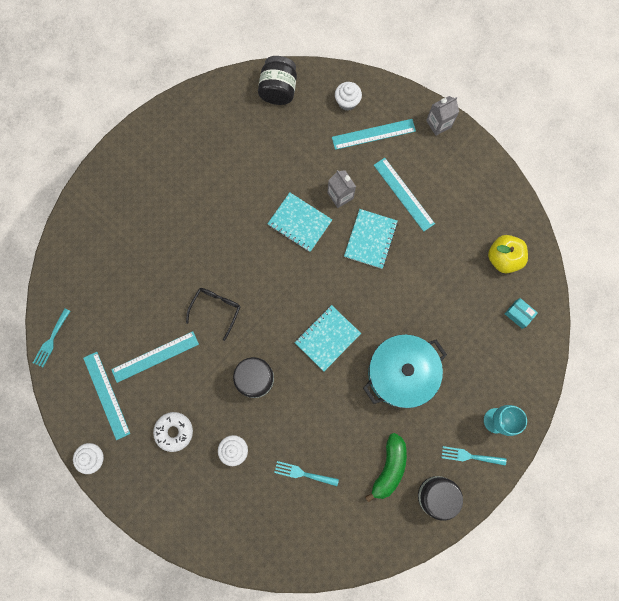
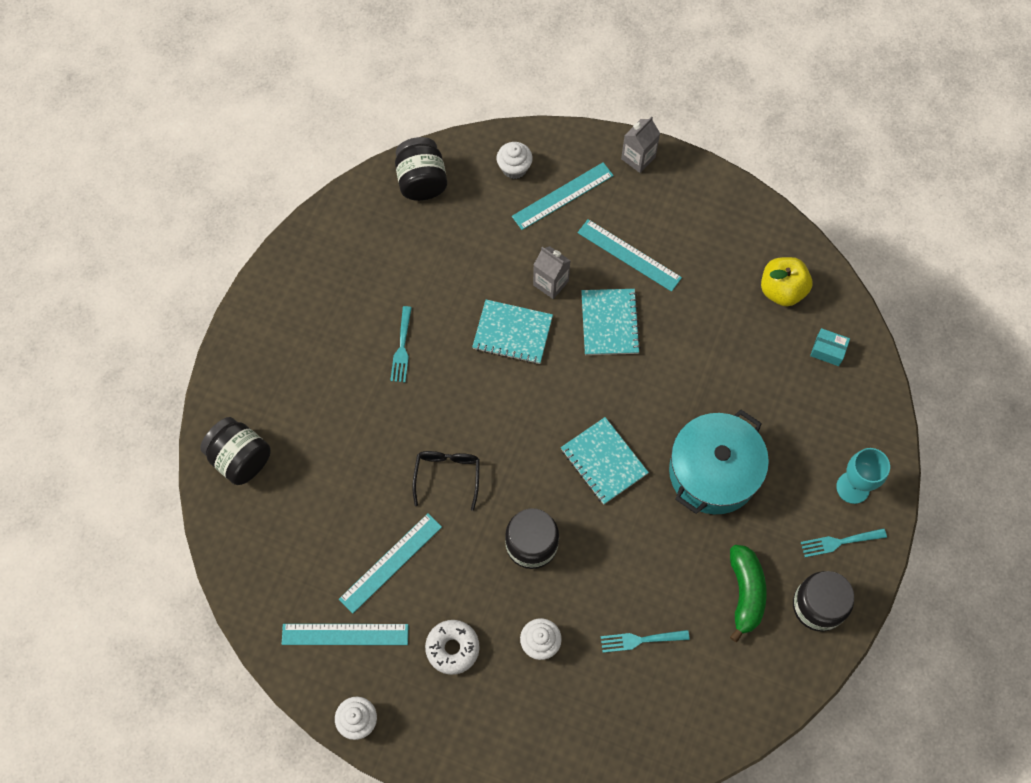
camera: 20 degrees left, 10 degrees down
turquoise fork [33,308,70,368] -> turquoise fork moved to [390,306,412,382]
turquoise ruler [83,352,130,440] -> turquoise ruler turned 45 degrees counterclockwise [282,624,409,645]
turquoise notebook [294,305,361,371] -> turquoise notebook turned 60 degrees counterclockwise [561,417,649,505]
none -> black jar [200,417,271,485]

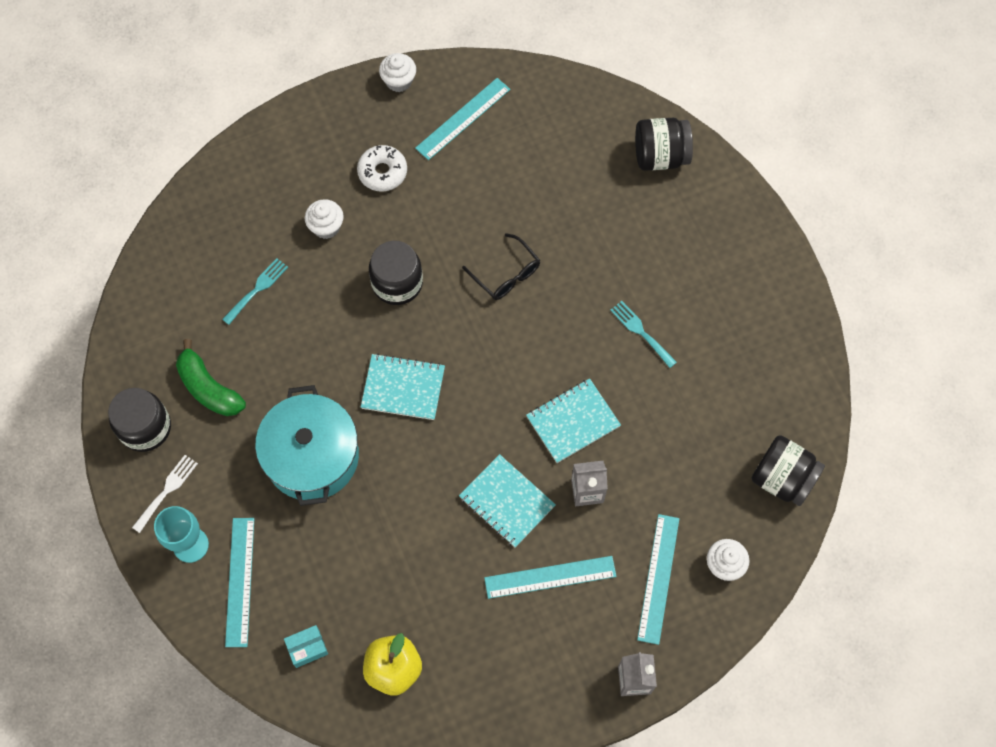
camera: 135 degrees right, 0 degrees up
turquoise ruler [339,513,442,614] -> turquoise ruler moved to [225,518,254,647]
turquoise fork [801,528,887,557] -> white fork [132,455,198,533]

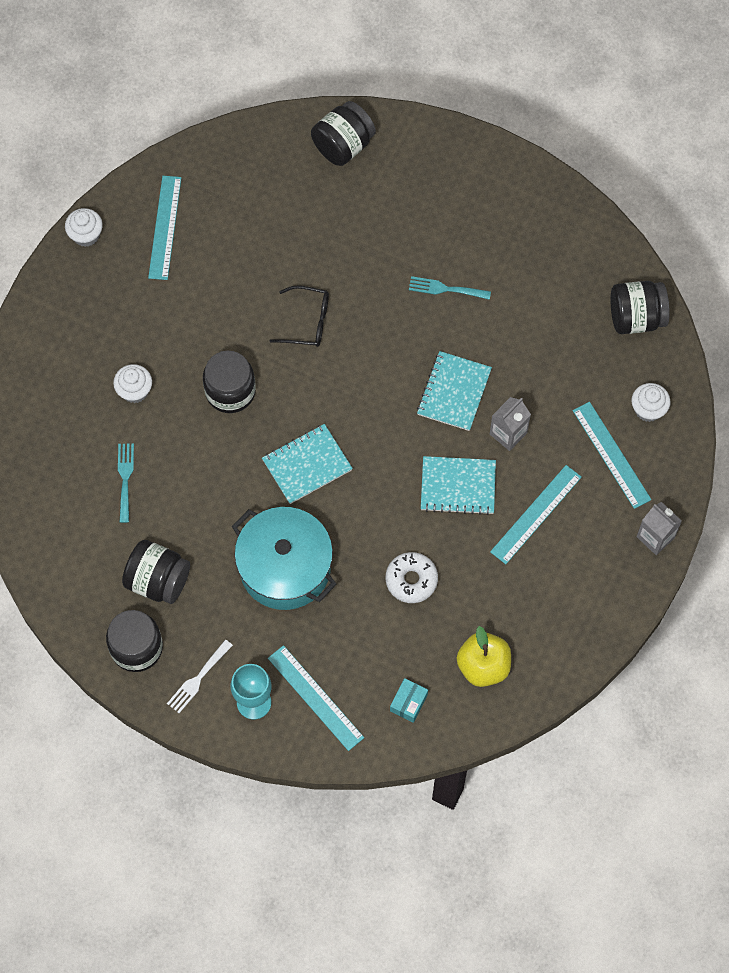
camera: 40 degrees left, 0 degrees up
white fork [132,455,198,533] -> white fork turned 135 degrees counterclockwise [167,639,233,713]
green banana [176,339,246,416] -> black jar [122,540,190,604]
white donut [357,145,407,192] -> white donut moved to [386,552,438,603]

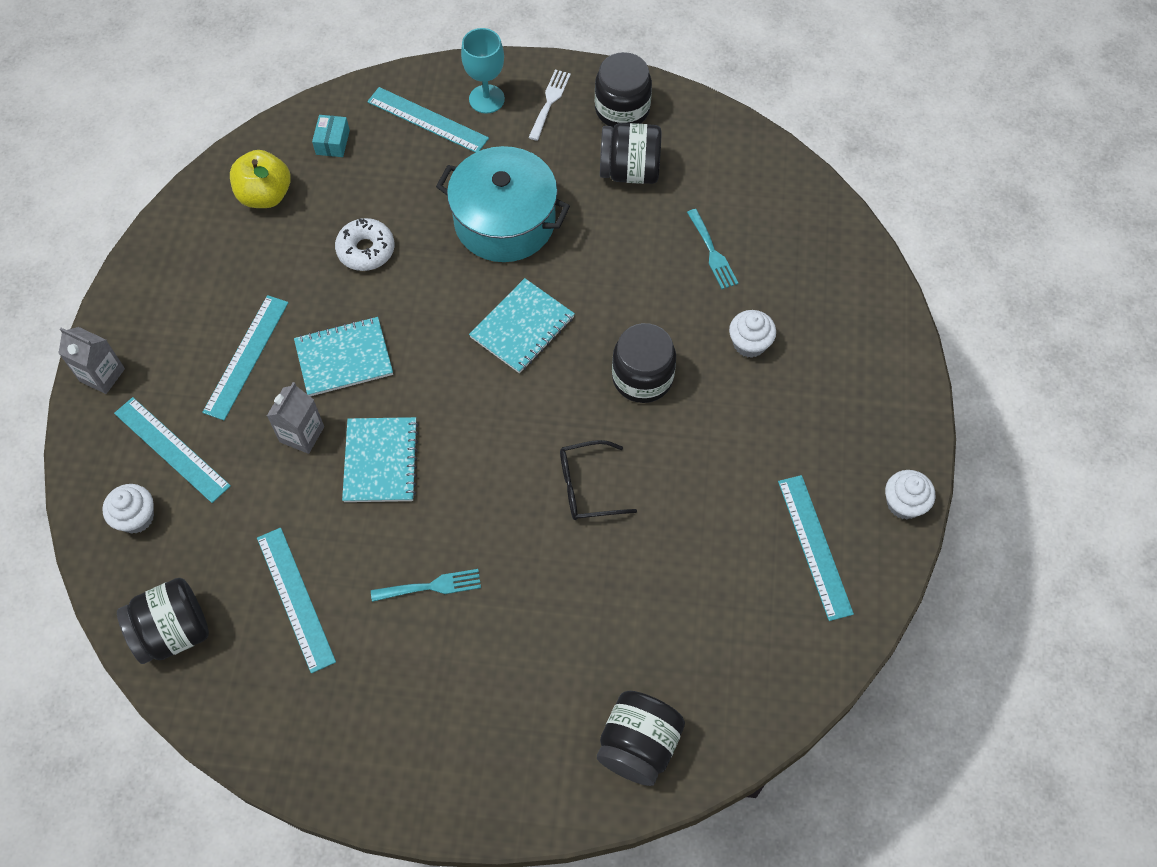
camera: 160 degrees right, 5 degrees down
none -> turquoise ruler [257,528,336,673]

